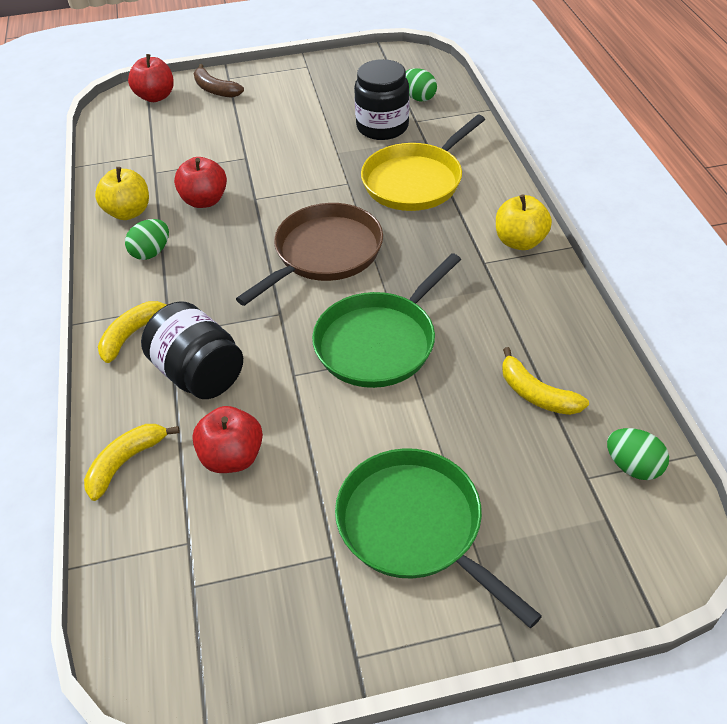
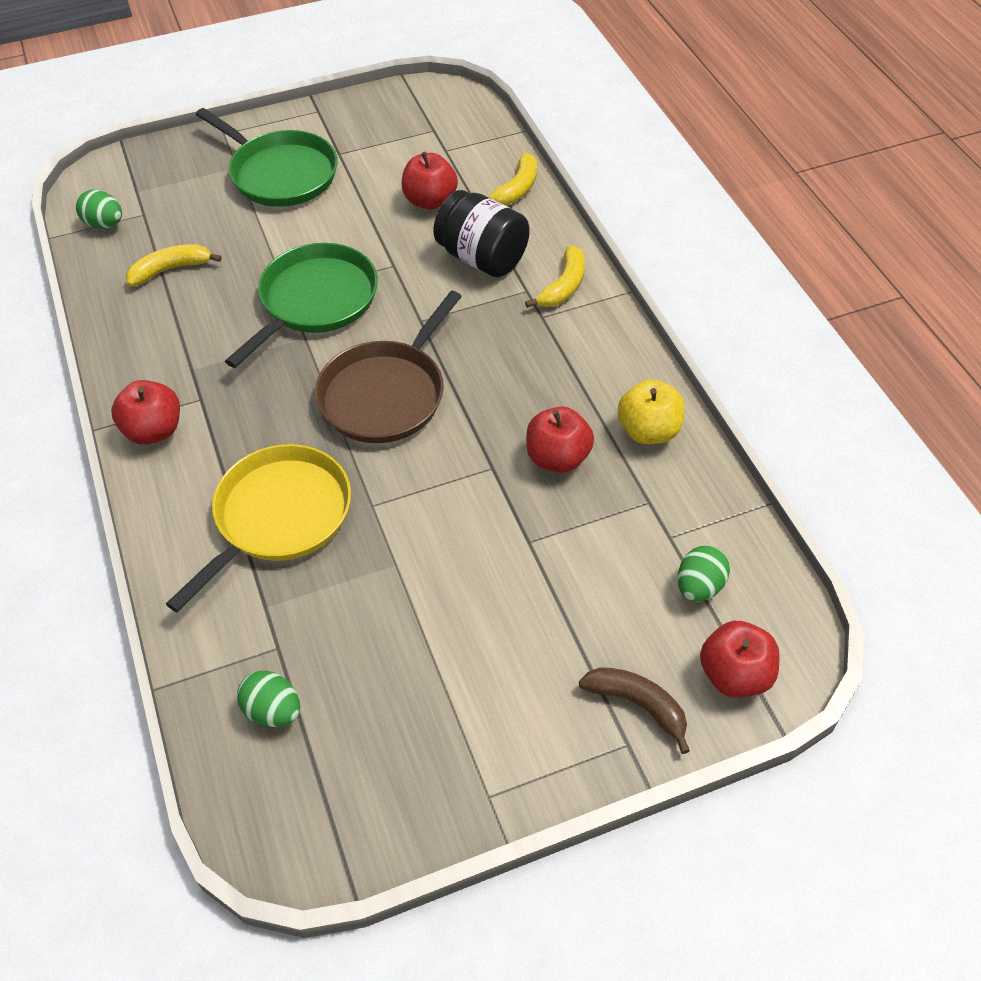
camera: 170 degrees right, 5 degrees up
green egg [125,219,169,260] -> green egg moved to [677,545,730,602]
black jar [354,59,409,140] -> none
yellow apple [496,194,552,250] -> red apple [111,380,180,445]
yellow banana [502,347,589,415] -> yellow banana turned 60 degrees counterclockwise [126,244,222,286]

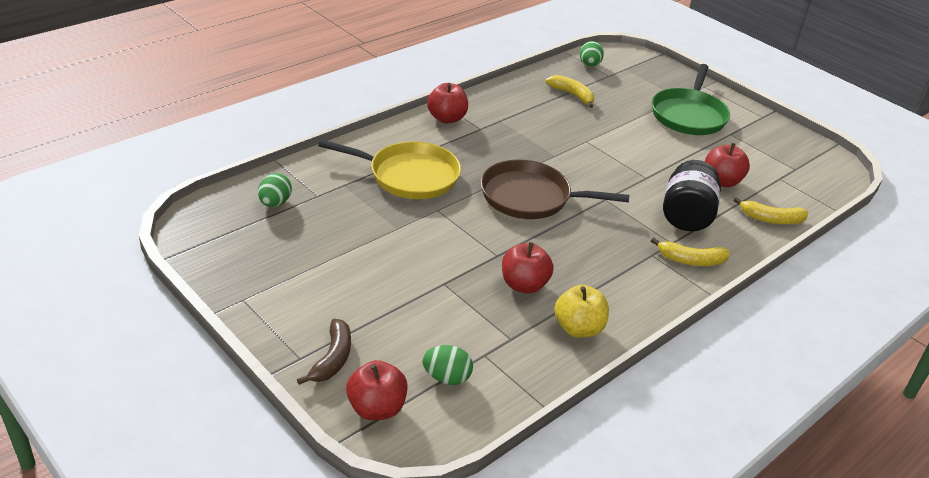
camera: 65 degrees right, 15 degrees down
green pan [225,243,378,368] -> none

